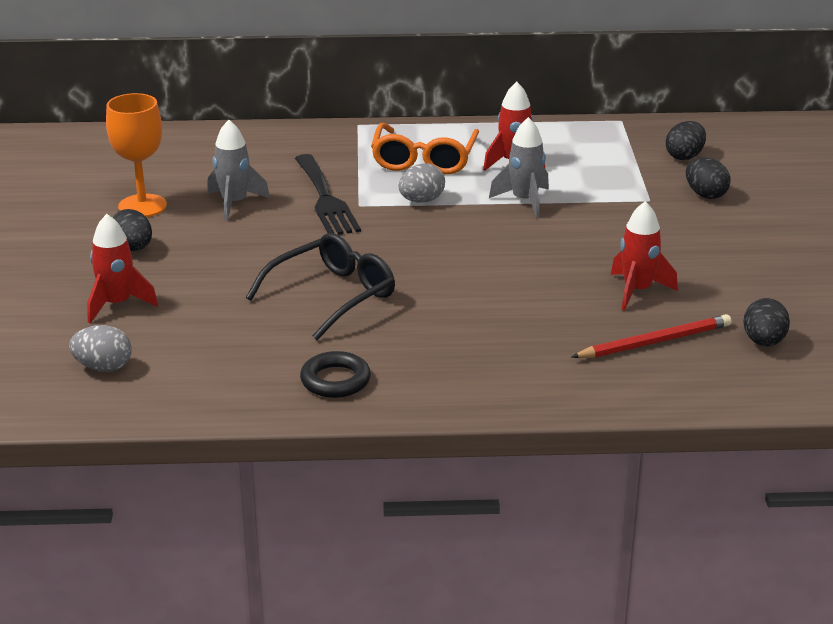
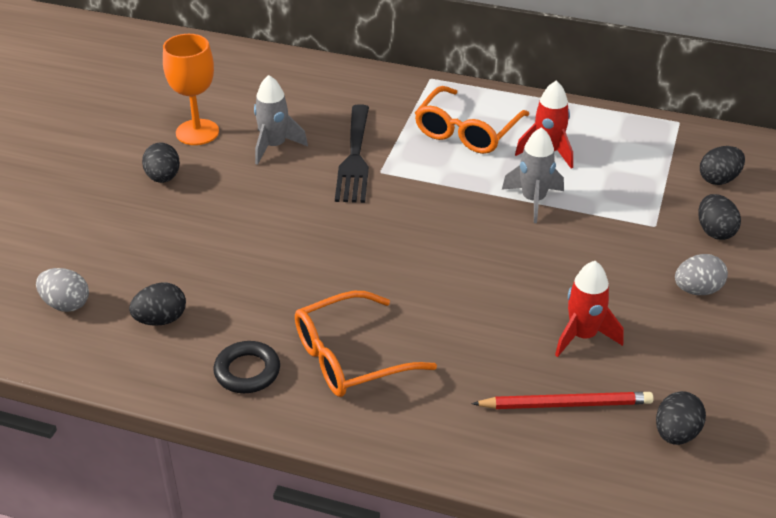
camera: 20 degrees right, 10 degrees up
red rocket [87,214,158,323] -> none
black glasses [246,233,395,340] -> none
grey egg [399,163,445,203] -> grey egg moved to [675,254,728,295]
none -> black egg [129,283,186,326]
none -> orange glasses [295,291,437,397]

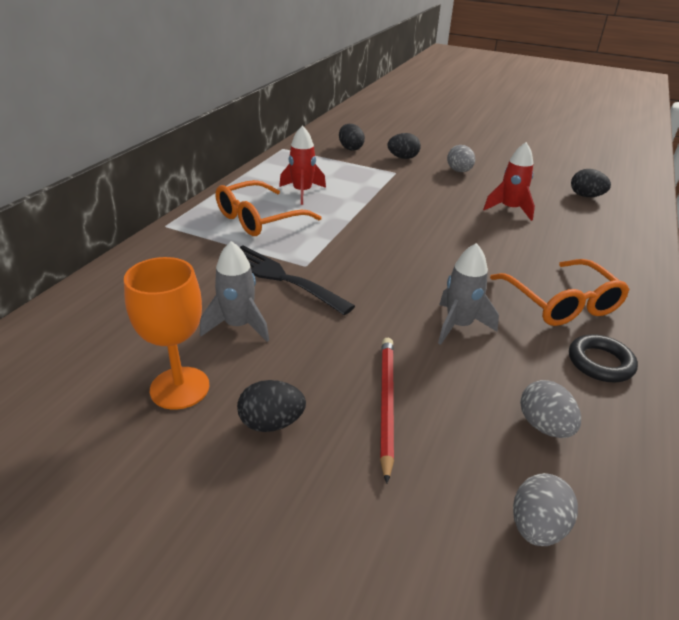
camera: 85 degrees left, 5 degrees down
black egg [129,283,186,326] -> grey egg [520,380,581,438]
black fork [335,104,369,203] -> black fork turned 150 degrees counterclockwise [240,245,355,315]
orange glasses [415,86,529,154] -> orange glasses turned 105 degrees clockwise [216,180,322,236]
red pencil [472,392,654,409] -> red pencil moved to [380,338,394,483]
grey rocket [502,127,564,223] -> grey rocket moved to [438,243,499,345]

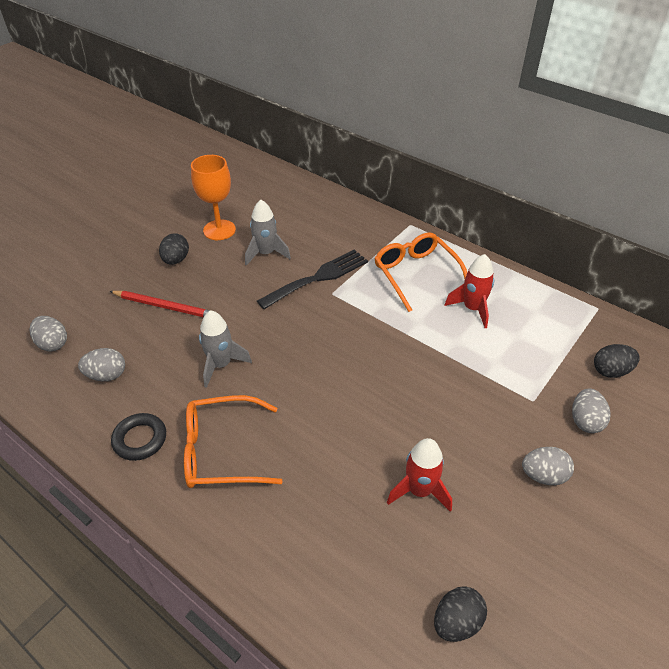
camera: 105 degrees right, 10 degrees up
black egg [387,133,421,159] -> grey egg [572,389,611,433]

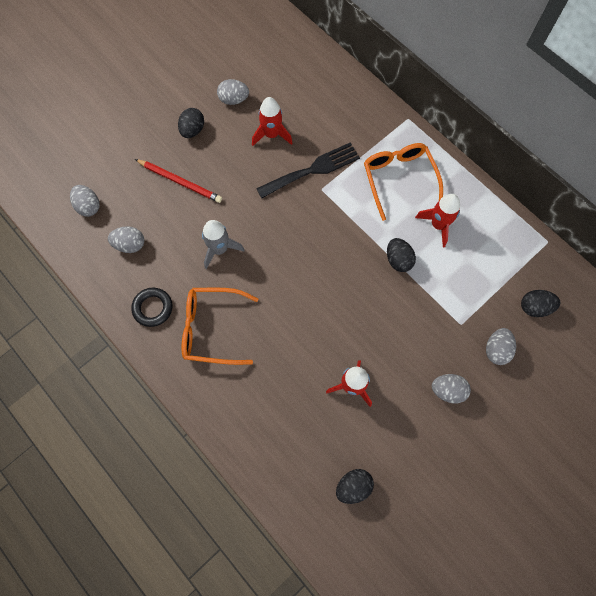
camera: 10 degrees right, 25 degrees up
orange goblet [191,155,236,240] -> grey egg [217,79,249,105]
grey rocket [245,200,291,266] -> red rocket [252,97,293,146]
none -> black egg [387,238,416,272]

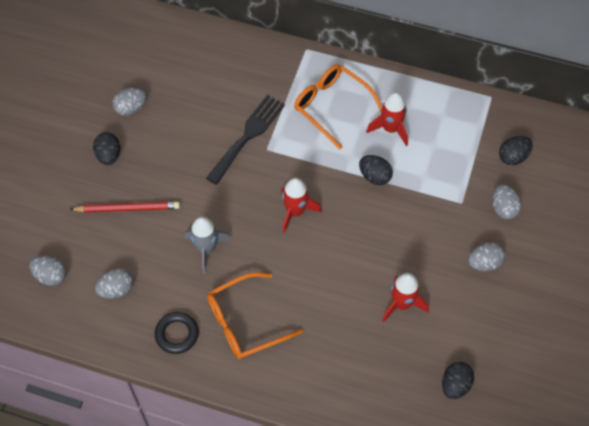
camera: 30 degrees left, 10 degrees down
red rocket [252,97,293,146] -> red rocket moved to [281,178,321,233]

